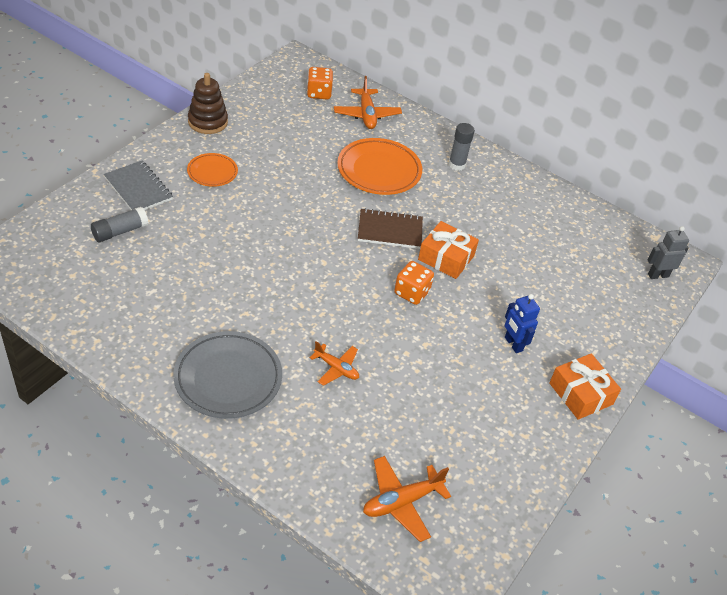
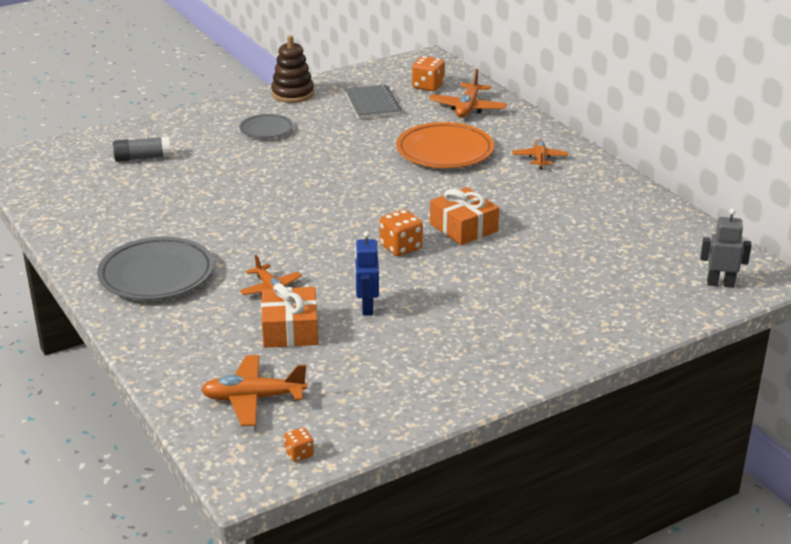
camera: 30 degrees right, 15 degrees down
grey notebook [104,160,173,210] -> grey notebook moved to [345,84,401,119]
orange plate [187,153,238,187] -> grey plate [239,114,293,139]
brown notebook [358,208,423,249] -> none
grey glue stick [449,123,475,171] -> orange plane [512,140,568,169]
blue robot [505,294,540,353] -> blue robot moved to [355,231,379,316]
orange gift [549,354,621,420] -> orange gift moved to [261,283,318,348]
none -> orange dice [284,427,314,462]

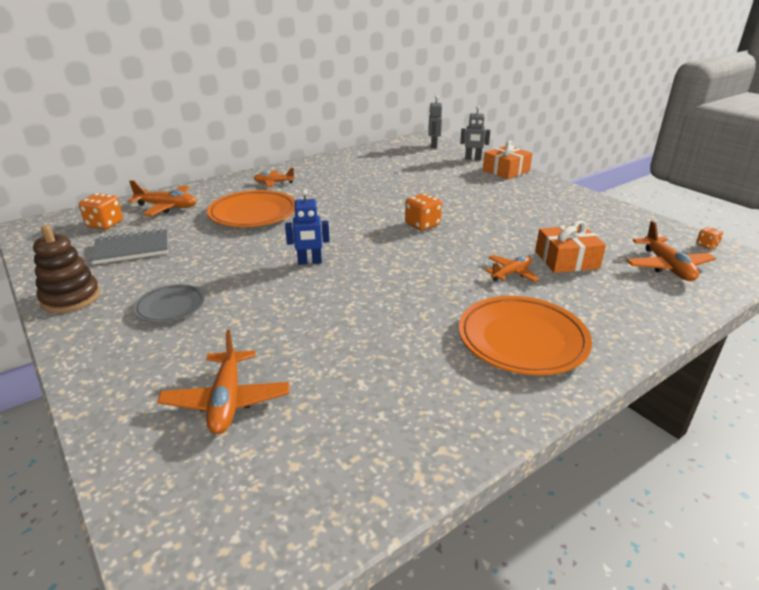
camera: 95 degrees left, 0 degrees up
grey plate [97,237,214,300] -> orange plate [459,296,592,375]
grey glue stick [113,136,171,162] -> orange plane [157,330,290,434]
blue robot [355,231,379,316] -> blue robot moved to [285,189,330,265]
orange gift [430,187,499,245] -> orange gift moved to [483,141,533,179]
none -> grey robot [460,106,490,160]

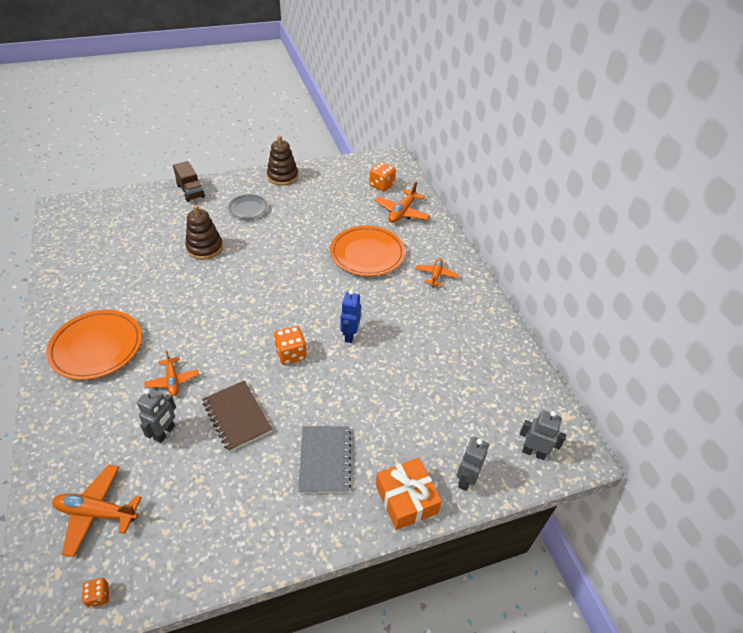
camera: 105 degrees right, 15 degrees up
grey notebook [91,229,168,264] -> grey notebook moved to [298,426,351,493]
orange plane [157,330,290,434] -> none
blue robot [285,189,330,265] -> blue robot moved to [341,290,361,343]
orange gift [535,220,606,273] -> grey robot [137,388,176,443]
none -> brown truck [173,161,205,202]
none -> brown stacking toy [185,205,223,260]
none -> brown notebook [202,381,272,452]

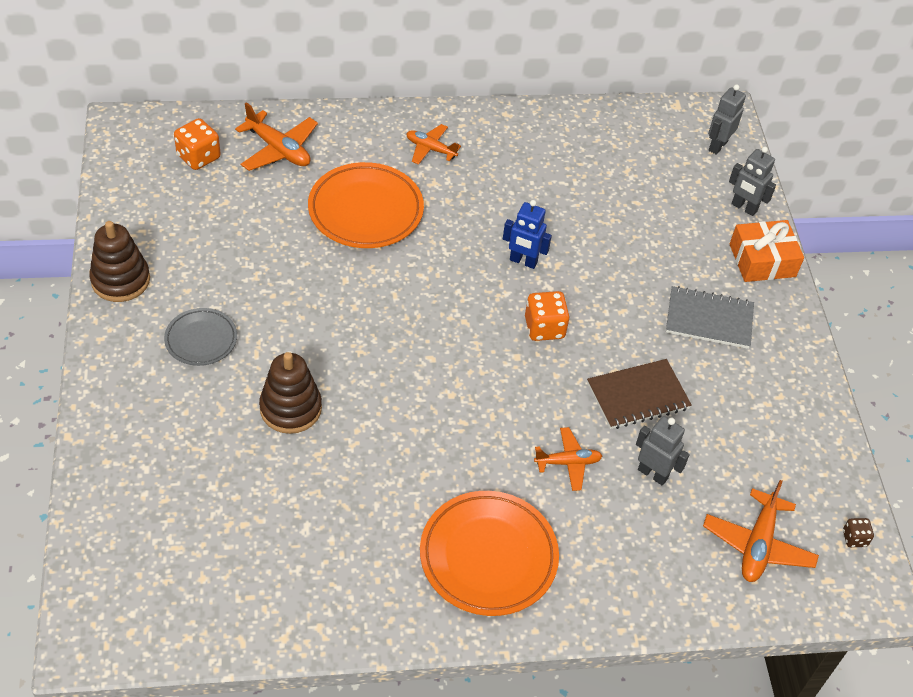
camera: 80 degrees left, 5 degrees up
orange dice [82,578,109,608] -> brown dice [843,518,874,547]
brown truck [173,161,205,202] -> none

